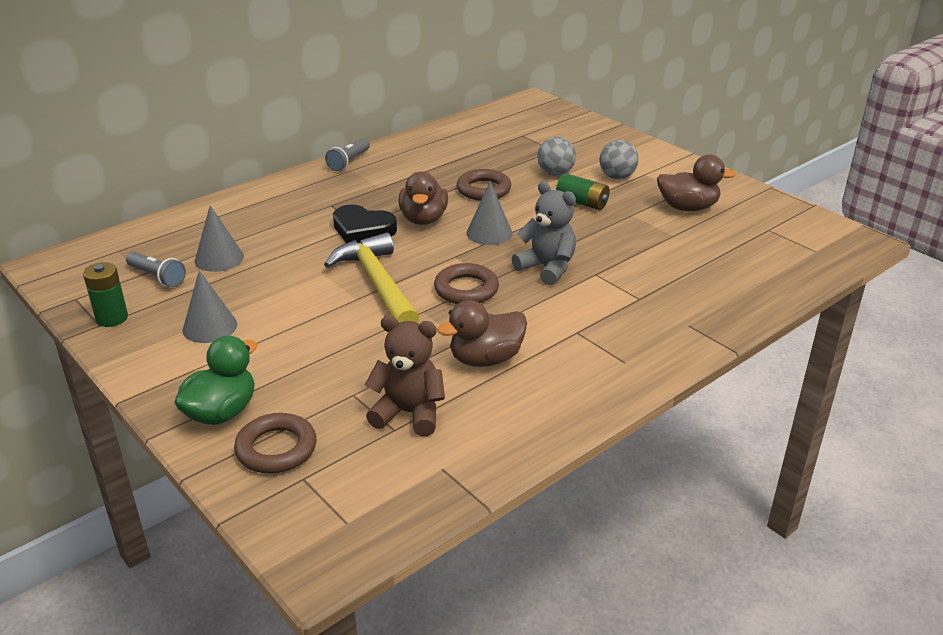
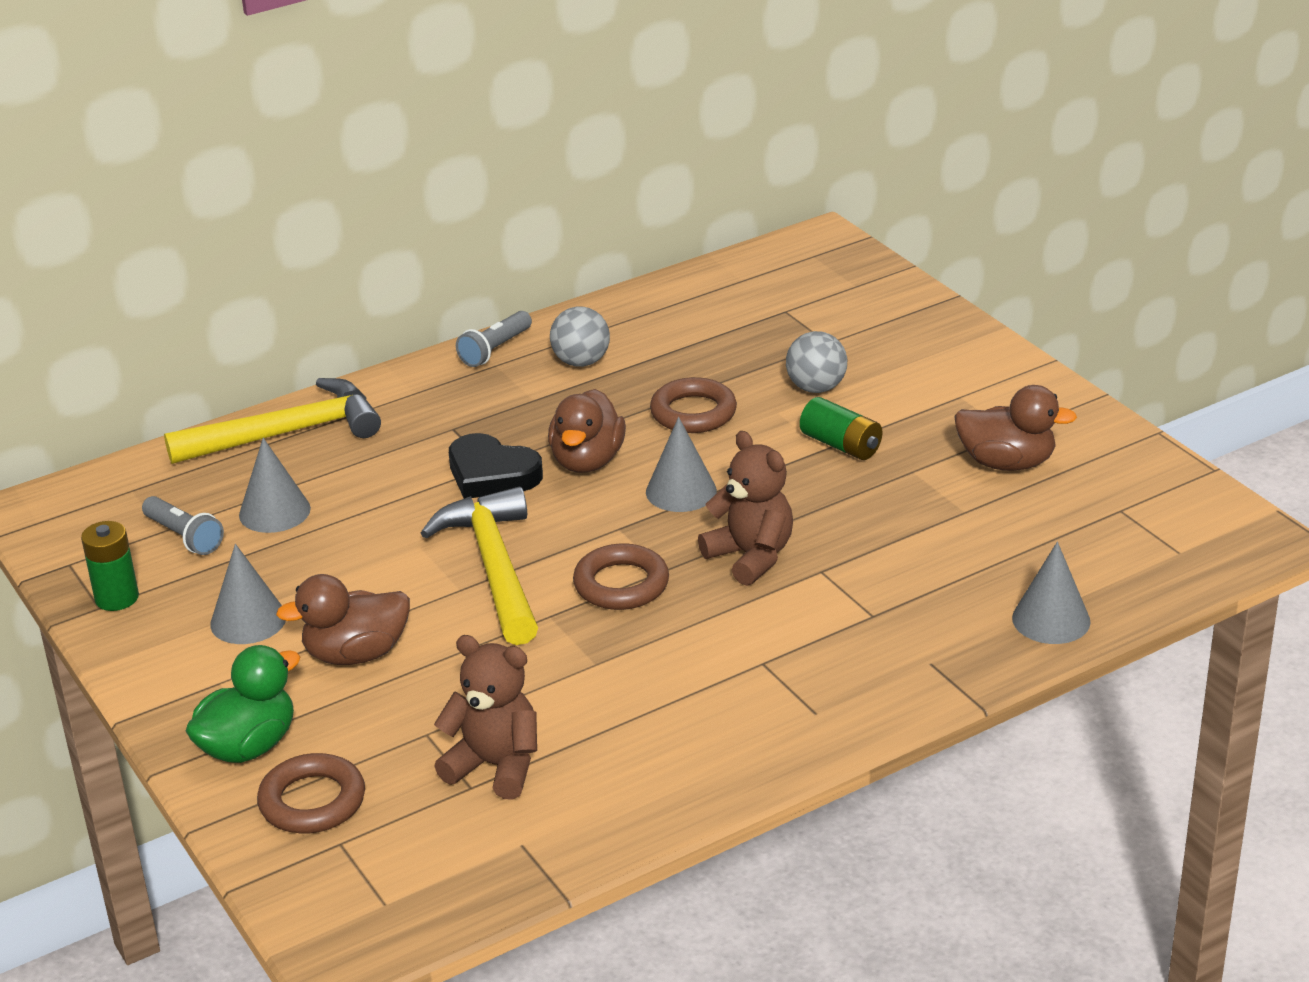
camera: 10 degrees right, 0 degrees up
brown duck [437,300,527,367] -> brown duck moved to [276,574,410,665]
grey teddy bear [512,181,576,285] -> brown teddy bear [698,431,793,586]
grey ball [599,140,639,179] -> grey ball moved to [550,307,610,367]
none -> yellow hammer [164,378,381,464]
none -> grey cone [1012,542,1090,644]

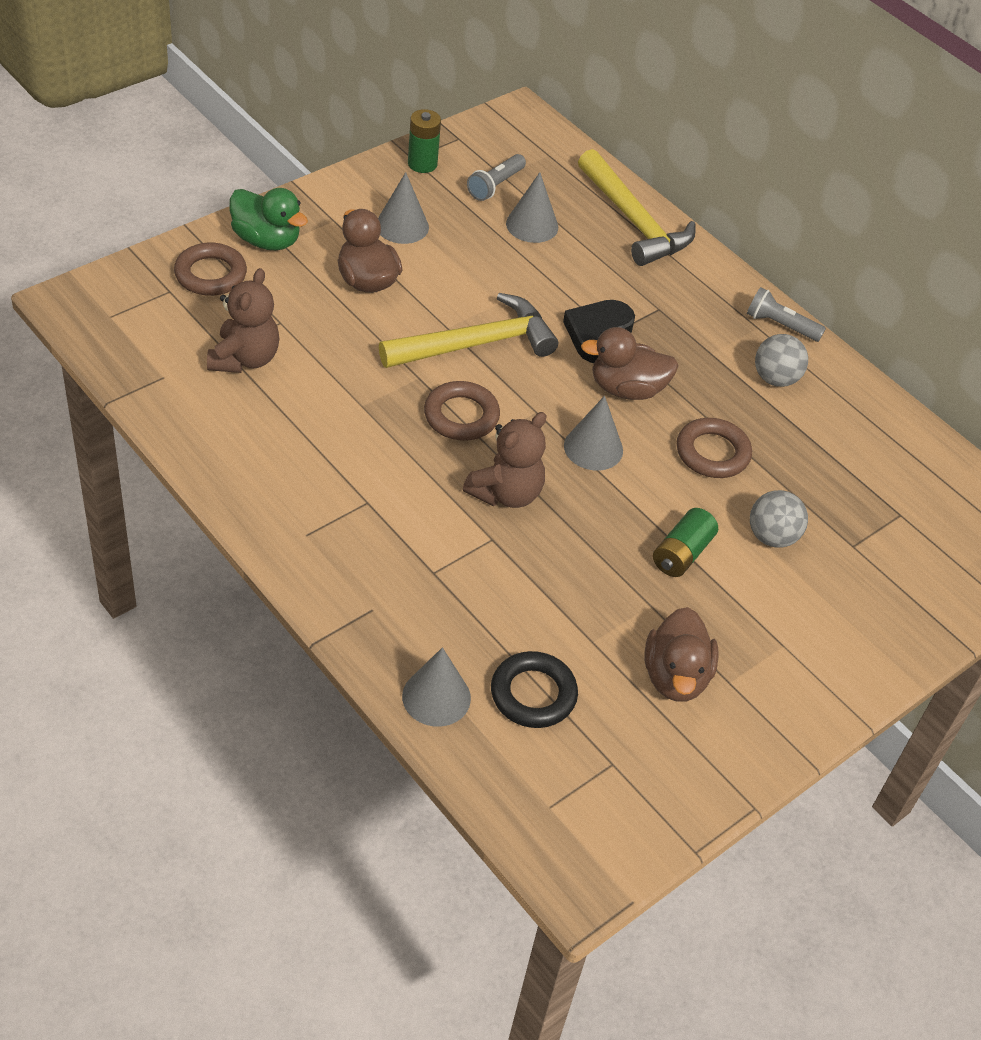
camera: 75 degrees right, 15 degrees up
none -> black ring [491,651,578,728]

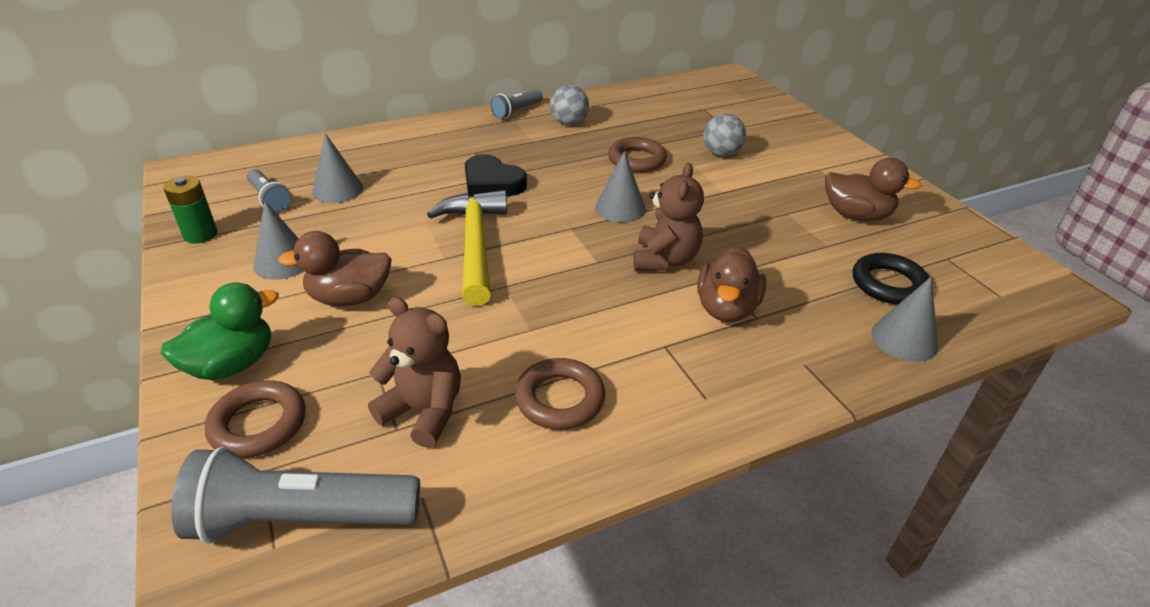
camera: 70 degrees left, 10 degrees down
brown ring [424,381,500,441] -> brown ring moved to [515,358,605,430]
brown teddy bear [463,412,547,508] -> brown teddy bear turned 45 degrees clockwise [633,163,704,271]
yellow hammer [578,149,696,266] -> none
brown duck [581,327,679,400] -> brown duck moved to [697,246,766,322]
green battery [653,508,718,577] -> none
none -> grey flashlight [172,447,420,544]

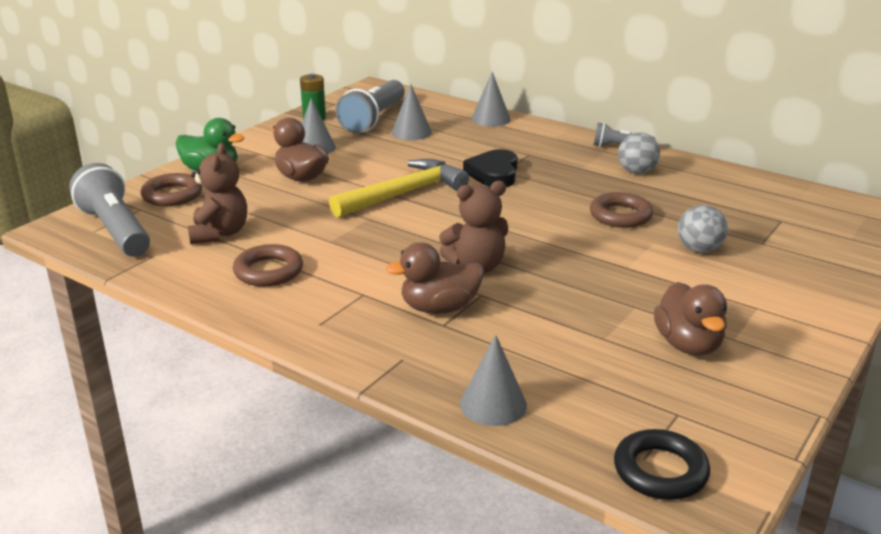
camera: 60 degrees right, 10 degrees down
grey flashlight [246,169,291,212] -> grey flashlight [335,80,405,133], size x1.85
grey cone [595,151,646,222] -> grey cone moved to [471,72,511,127]
black ring [853,253,930,304] -> black ring moved to [614,429,710,500]

